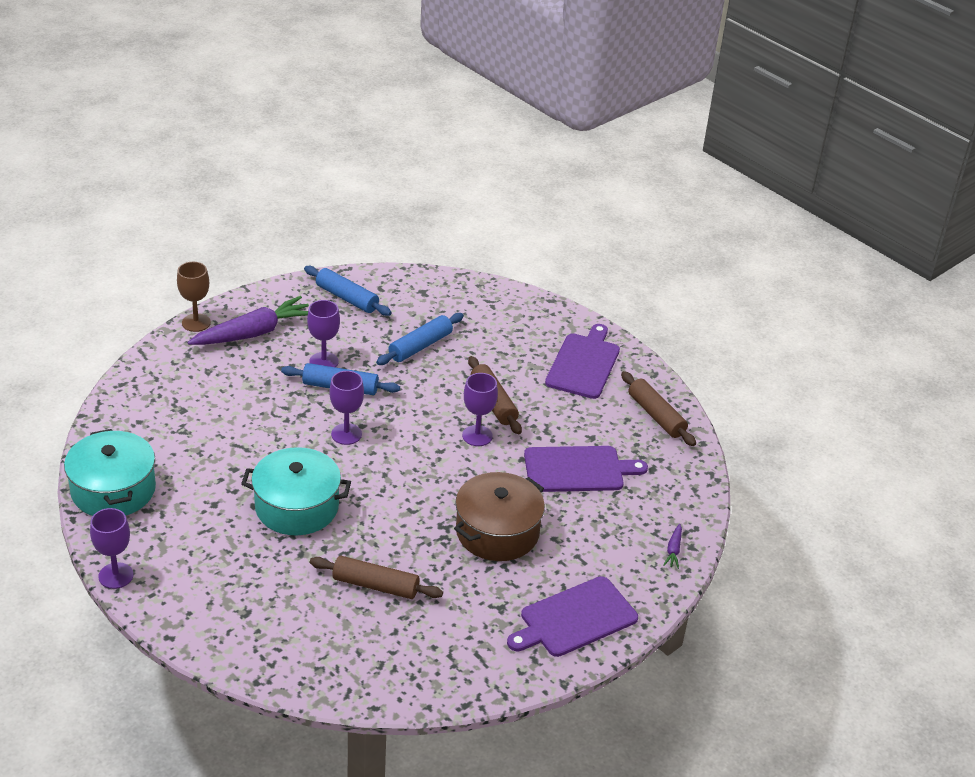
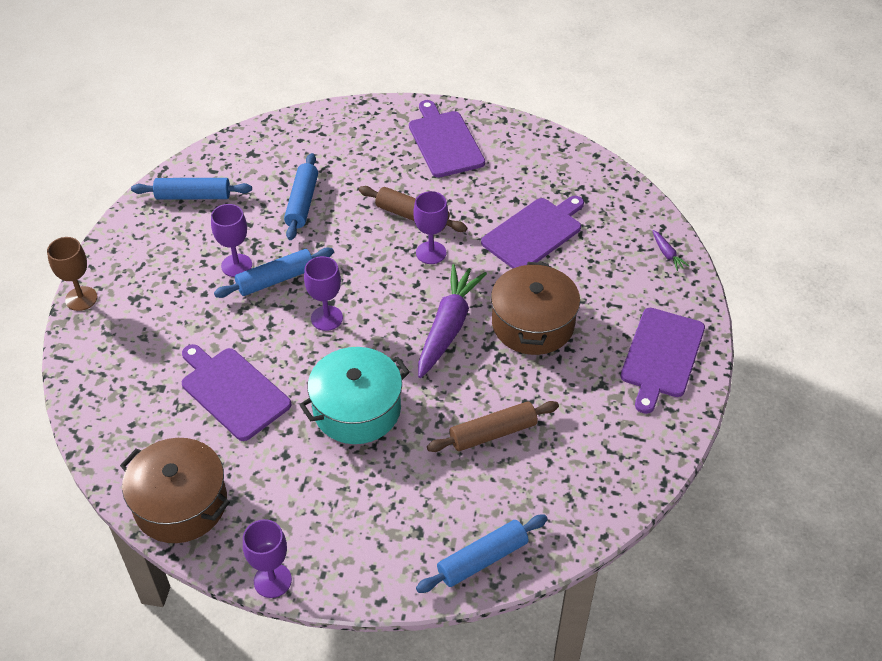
camera: 35 degrees left, 10 degrees up
turquoise pot [64,429,156,516] -> brown pot [120,438,230,543]
purple carrot [187,296,309,345] -> purple carrot moved to [418,264,487,378]
brown rolling pin [621,371,696,446] -> none
none -> purple cutting board [182,344,291,441]
none -> blue rolling pin [416,515,547,593]

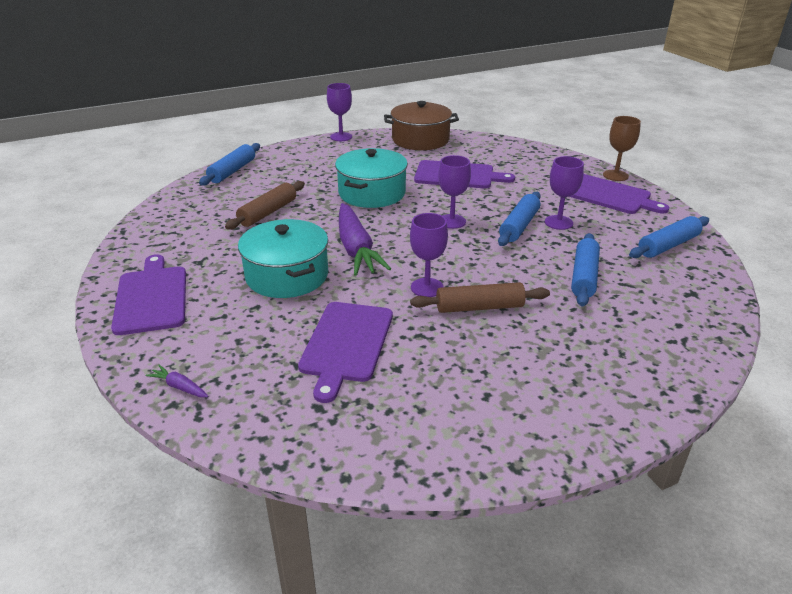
camera: 145 degrees right, 15 degrees down
blue rolling pin [284,153,318,240] -> blue rolling pin turned 45 degrees clockwise [571,233,600,306]
purple cutting board [409,100,485,178] -> purple cutting board moved to [569,174,669,214]
brown pot [491,262,580,355] -> turquoise pot [238,219,328,298]

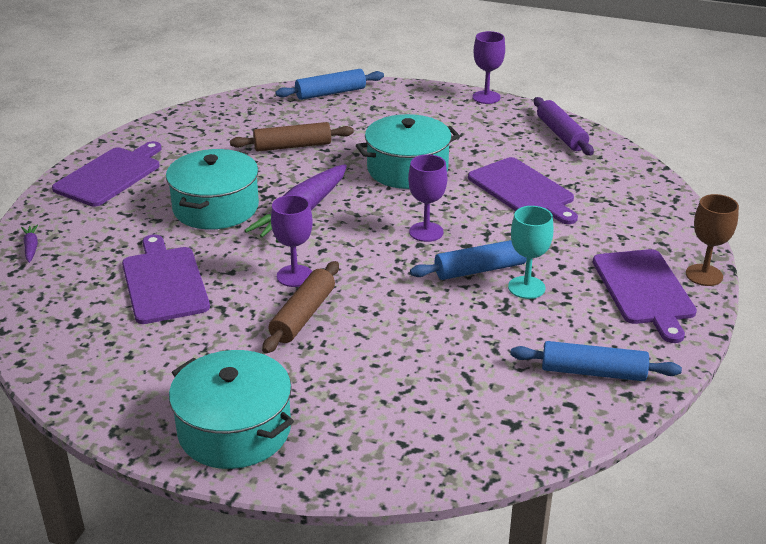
camera: 45 degrees right, 0 degrees up
purple cutting board [298,302,393,403] -> purple cutting board turned 105 degrees clockwise [122,234,210,324]
brown pot [384,101,459,150] -> purple rolling pin [534,97,594,155]
brown rolling pin [410,282,550,313] -> brown rolling pin turned 75 degrees clockwise [262,261,339,354]
purple goblet [545,156,584,230] -> turquoise goblet [508,206,553,299]
blue rolling pin [571,233,600,306] -> none
none -> turquoise pot [169,350,294,469]

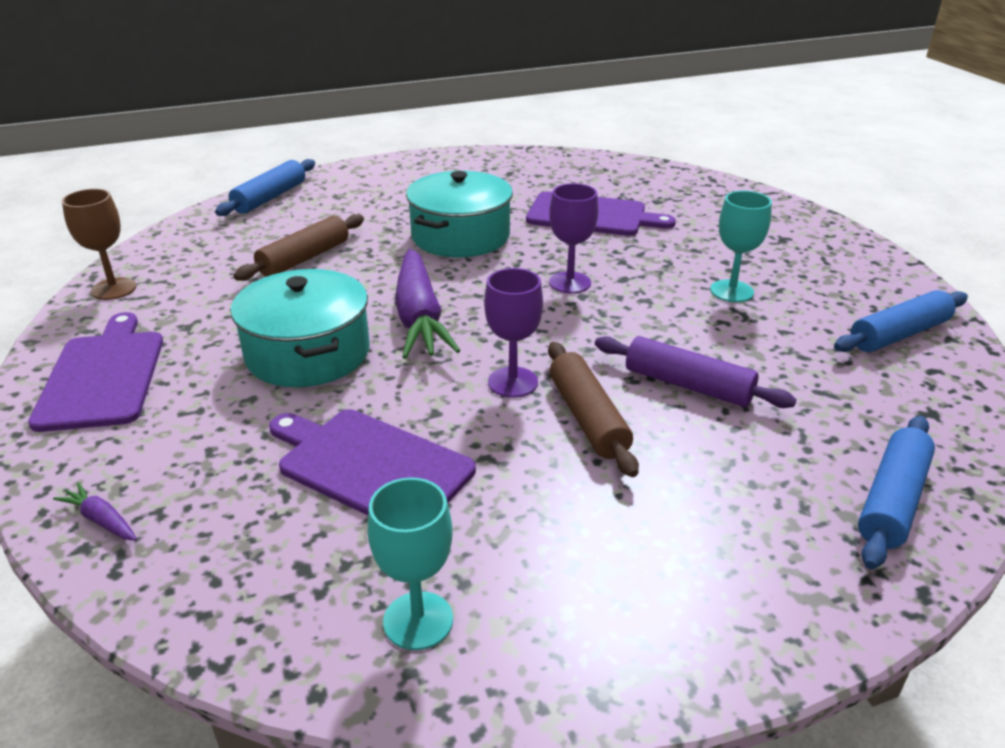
camera: 40 degrees left, 0 degrees up
turquoise pot [169,350,294,469] -> none
blue rolling pin [410,240,550,280] -> blue rolling pin moved to [858,416,935,569]
purple goblet [473,31,505,104] -> none
purple rolling pin [534,97,594,155] -> purple rolling pin moved to [595,336,796,408]
purple cutting board [593,249,697,343] -> none
brown goblet [686,194,739,286] -> brown goblet moved to [62,189,137,300]
none -> turquoise goblet [368,477,453,650]

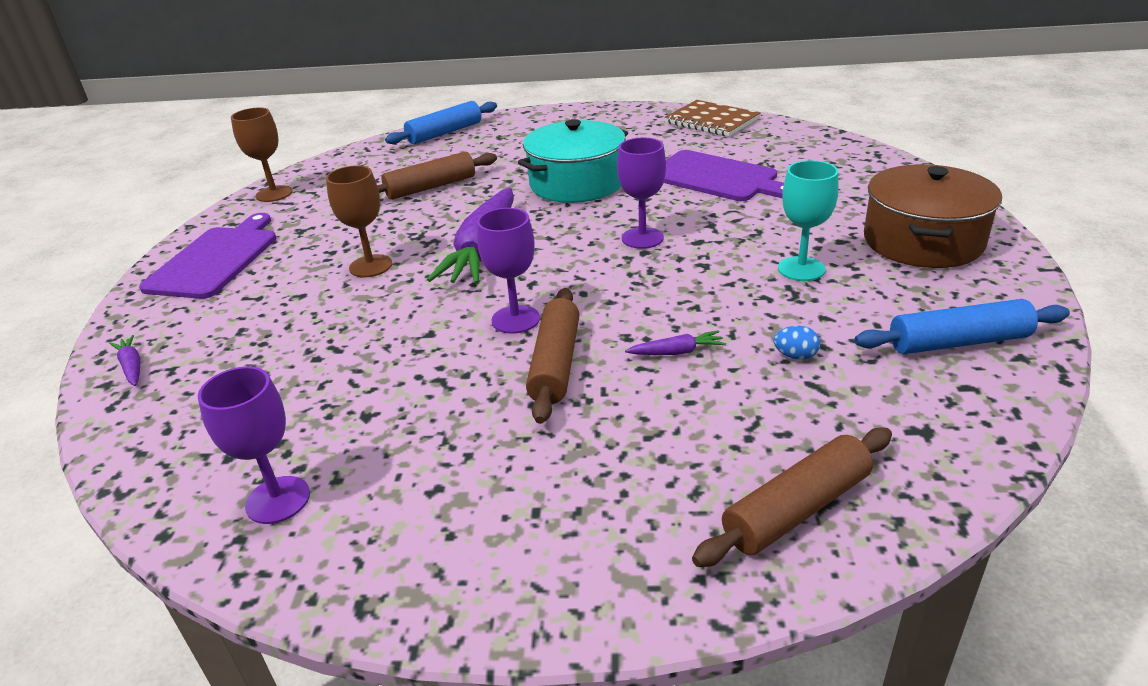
camera: 25 degrees right, 0 degrees up
turquoise pot [231,269,370,387] -> brown goblet [326,165,392,277]
purple cutting board [269,409,476,515] -> none
turquoise goblet [368,477,453,650] -> purple goblet [198,366,310,524]
purple rolling pin [595,336,796,408] -> purple carrot [625,330,726,355]
blue rolling pin [858,416,935,569] -> brown rolling pin [692,428,892,567]
none -> brown notebook [665,100,761,136]
none -> blue egg [774,326,820,360]
none -> brown pot [864,164,1002,268]

